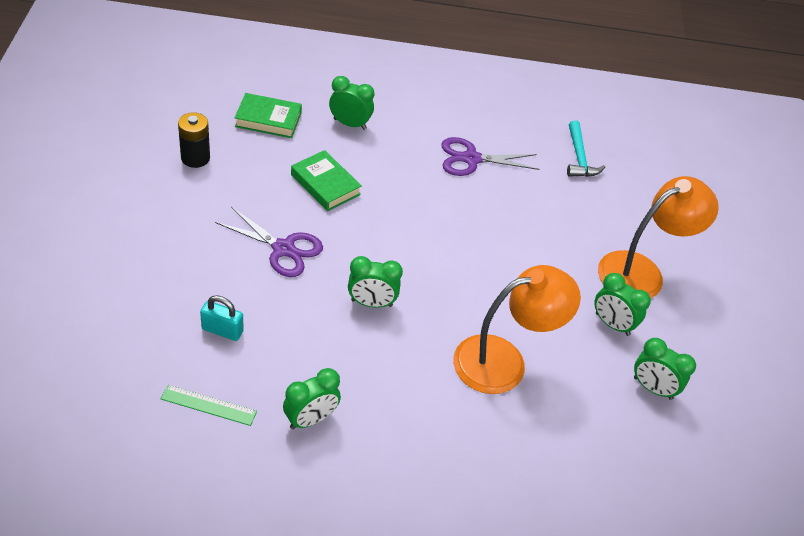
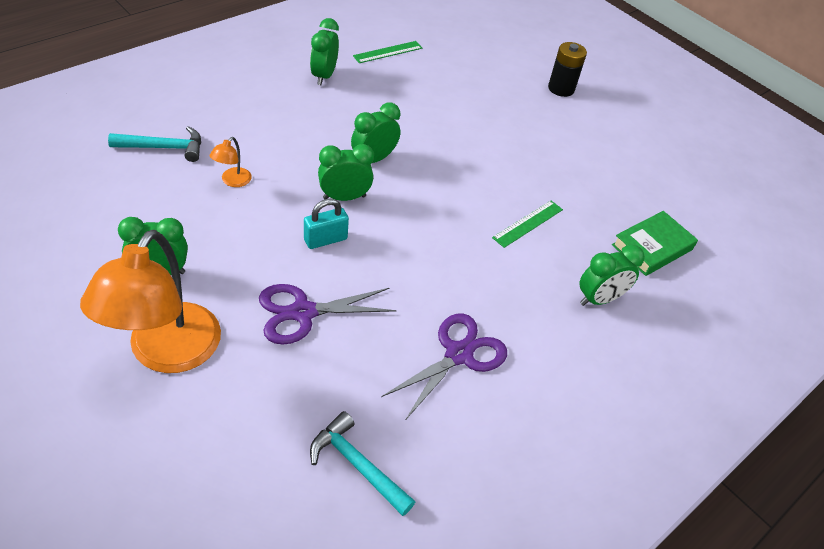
camera: 135 degrees right, 0 degrees up
black battery [178,112,210,168] -> black battery moved to [548,42,587,97]
turquoise padlock [200,295,244,341] -> turquoise padlock moved to [304,199,349,249]
purple scissors [215,207,323,277] -> purple scissors moved to [259,284,397,344]
green book [291,150,362,211] -> green ruler [492,201,563,248]
orange lamp [453,265,581,394] -> orange lamp [210,137,252,187], size x0.40
green clock [634,338,696,400] -> green clock moved to [318,144,374,201]
none -> turquoise hammer [108,126,201,162]

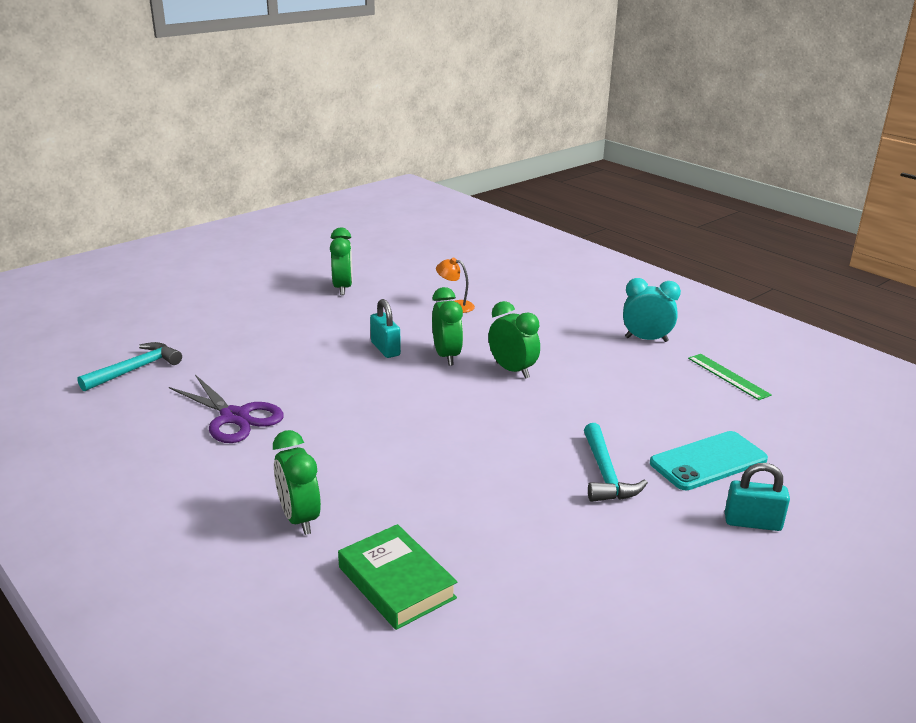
camera: 95 degrees right, 20 degrees down
orange lamp [80,230,221,373] -> none
turquoise hammer [108,126,201,162] -> turquoise hammer moved to [584,423,648,502]
purple scissors [259,284,397,344] -> none
green clock [310,18,339,85] -> turquoise clock [623,278,681,342]
green ruler [492,201,563,248] -> none
black battery [548,42,587,97] -> turquoise padlock [725,463,790,531]
none -> turquoise phone [650,431,768,490]

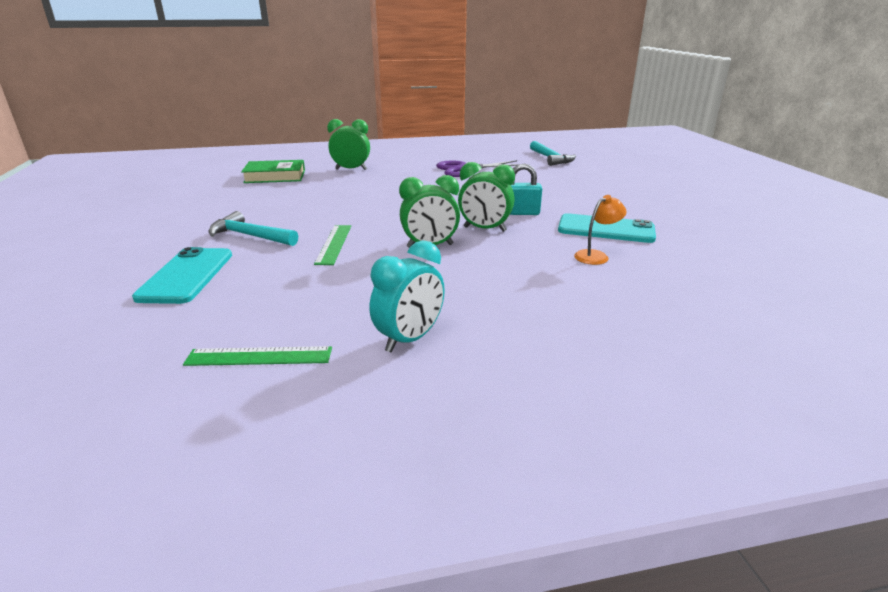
camera: 120 degrees right, 0 degrees up
green clock [330,228,352,295] -> none
turquoise padlock [725,463,790,531] -> none
none -> green ruler [314,225,351,265]
none -> turquoise phone [558,213,656,243]

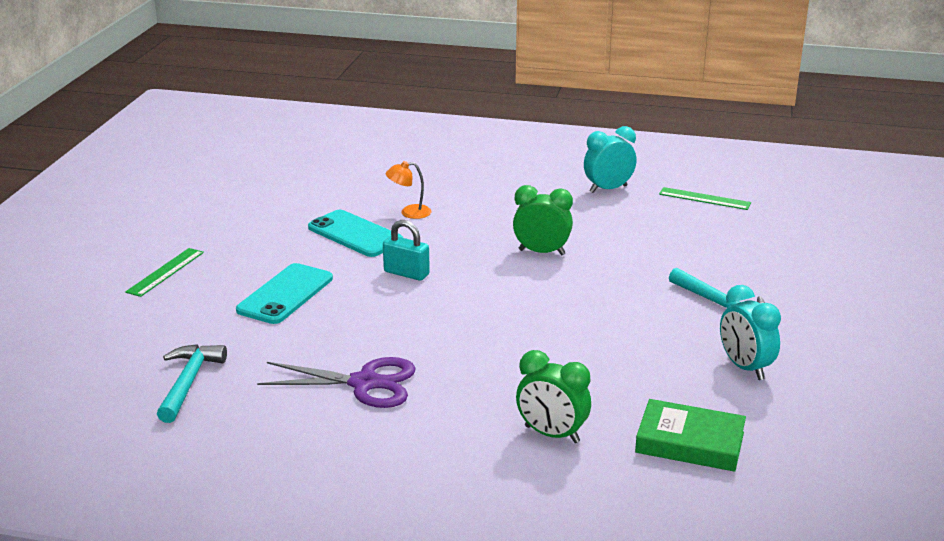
camera: 155 degrees left, 0 degrees up
turquoise phone [132,247,232,304] -> turquoise phone moved to [236,263,333,324]
green ruler [314,225,351,265] -> green ruler moved to [125,248,204,297]
green clock [458,162,515,232] -> none
none -> turquoise clock [720,285,781,380]

